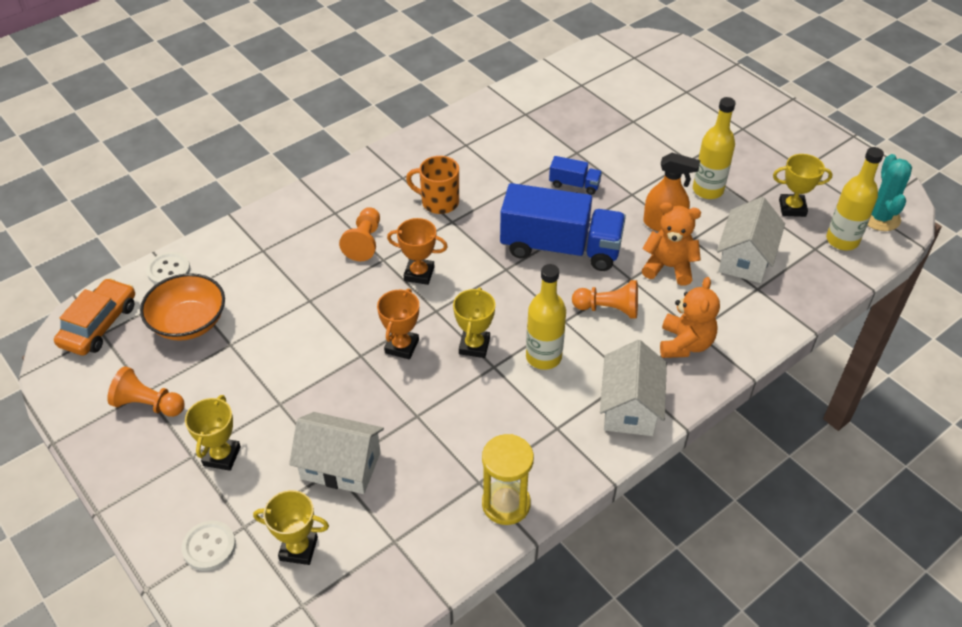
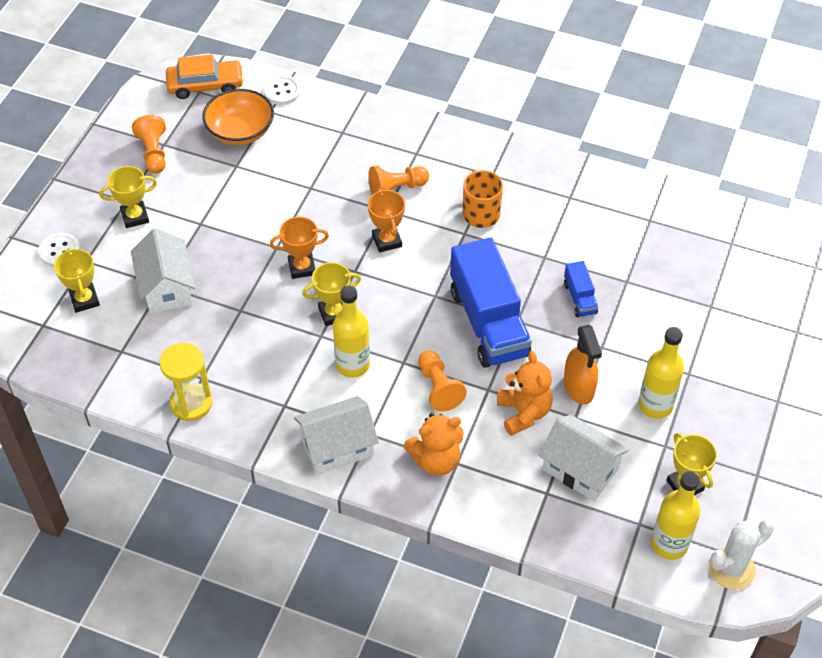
camera: 60 degrees right, 5 degrees up
white house [717,197,785,283] -> white house turned 45 degrees clockwise [538,415,629,501]
turquoise cactus [867,154,912,231] -> white cactus [709,519,774,590]

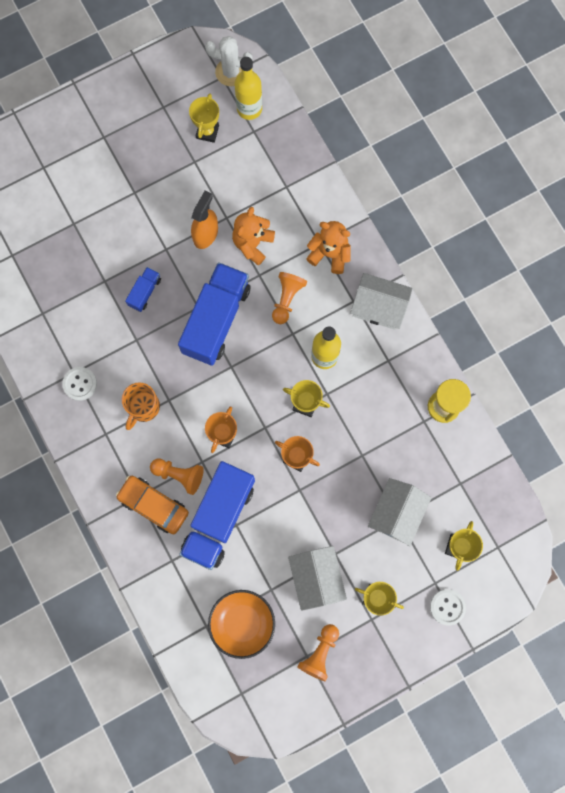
camera: 140 degrees left, 25 degrees up
orange car [166,54,244,99] -> orange car moved to [116,476,189,534]
white button [263,75,301,105] -> white button moved to [62,367,97,401]
white house [538,415,629,501] -> white house moved to [288,546,347,611]
yellow bottle [638,327,684,419] -> none
none -> blue truck [179,461,255,570]

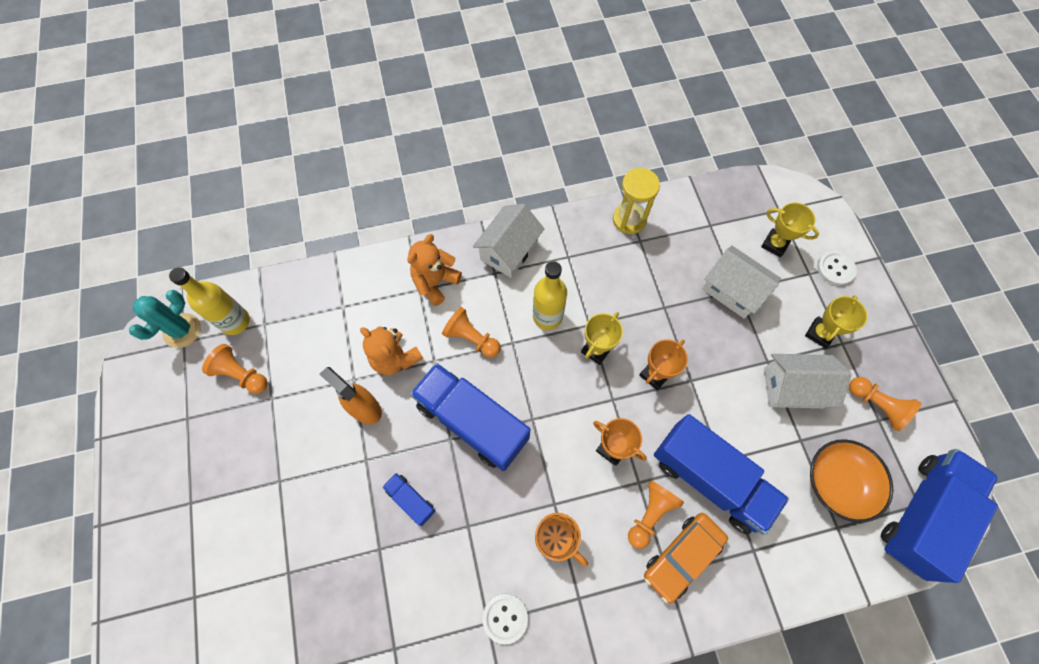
camera: 75 degrees left, 10 degrees down
yellow trophy [189,93,219,143] -> orange pawn [202,344,268,394]
white cactus [205,36,253,86] -> turquoise cactus [129,290,201,348]
none -> blue truck [881,449,998,583]

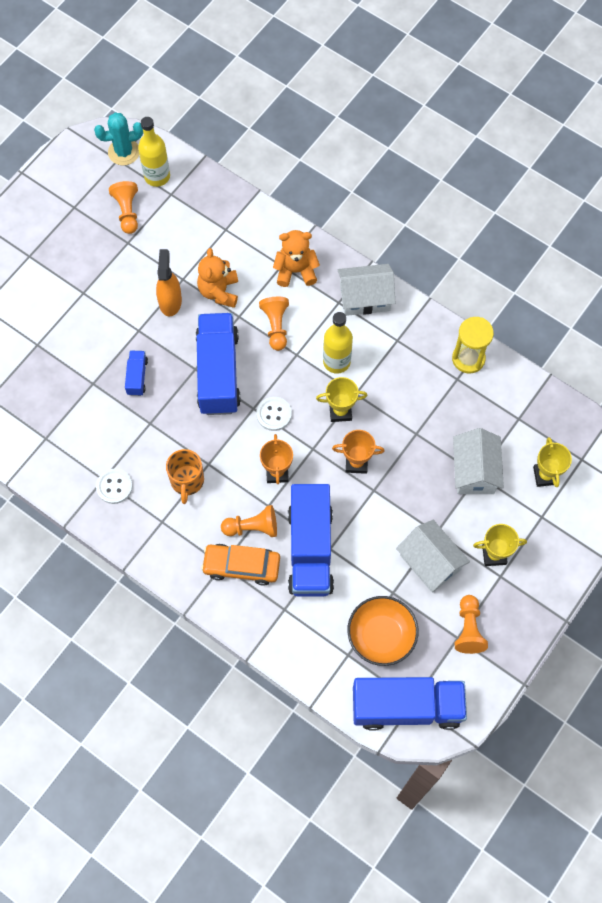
camera: 50 degrees right, 0 degrees up
white button [817,251,857,286] -> white button moved to [256,397,292,431]

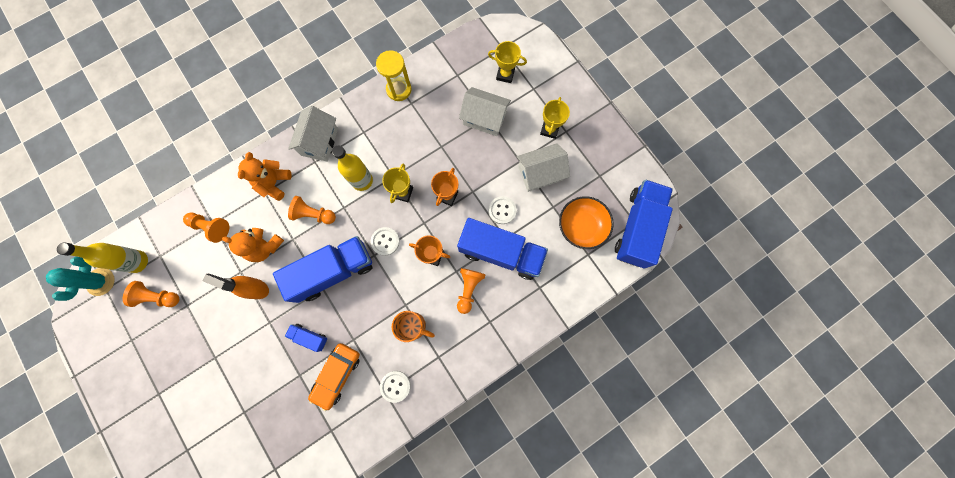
camera: 70 degrees left, 10 degrees up
blue truck [196,313,241,415] -> blue truck turned 135 degrees clockwise [273,236,372,303]
orange car [201,544,280,586] -> orange car moved to [308,343,360,411]
orange pawn [455,595,488,654] -> orange pawn moved to [183,213,230,243]
none -> white button [489,196,517,224]

